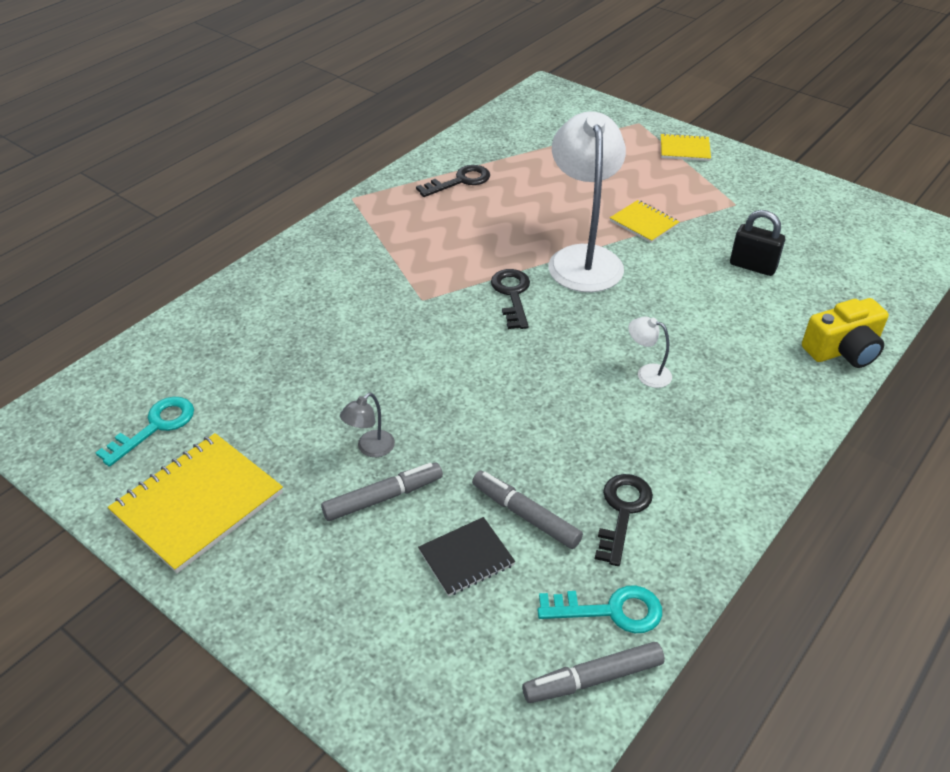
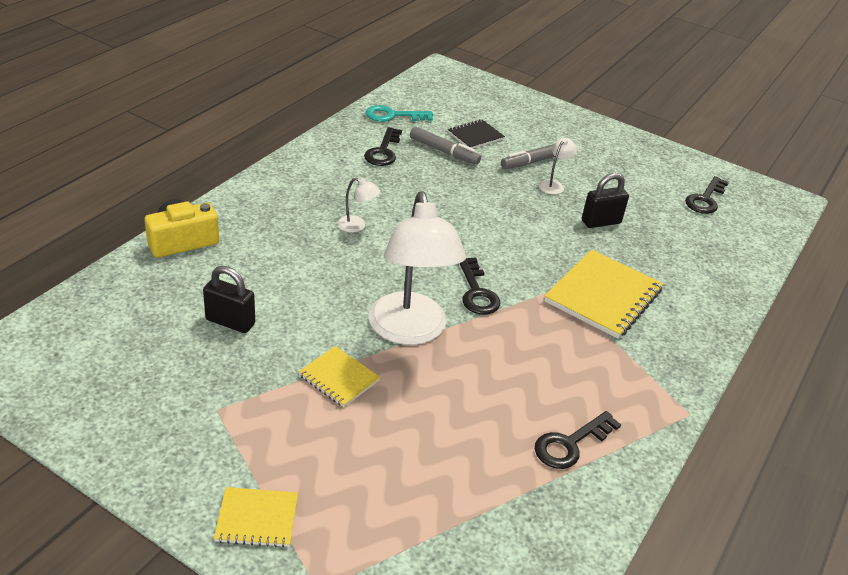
camera: 170 degrees right, 5 degrees down
turquoise key [96,397,194,467] -> black key [685,176,729,214]
yellow notebook [108,433,283,573] -> yellow notebook moved to [544,249,663,339]
grey lamp [340,393,395,457] -> white lamp [539,138,577,194]
grey marker [522,642,665,703] -> none
none -> black padlock [582,173,629,228]

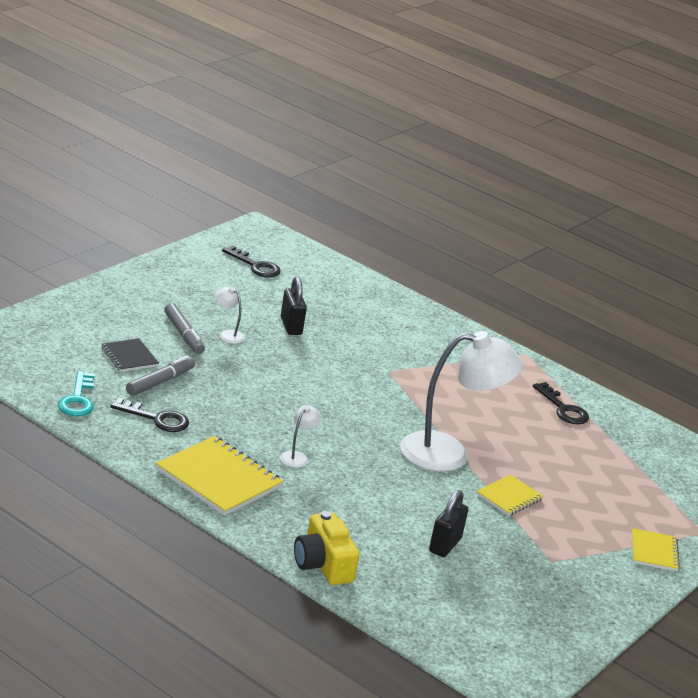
camera: 85 degrees left, 10 degrees down
black key [459,257,500,315] -> none
yellow notebook [544,249,663,339] -> yellow notebook moved to [156,436,283,516]

